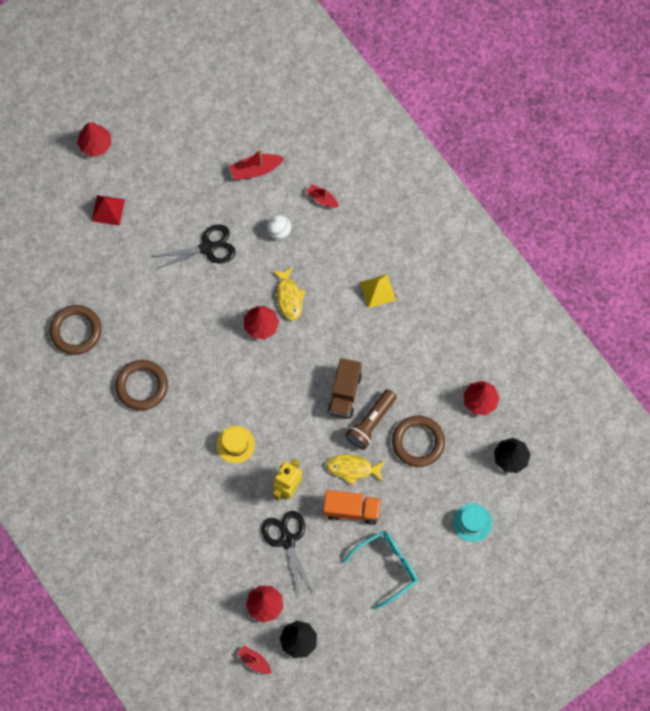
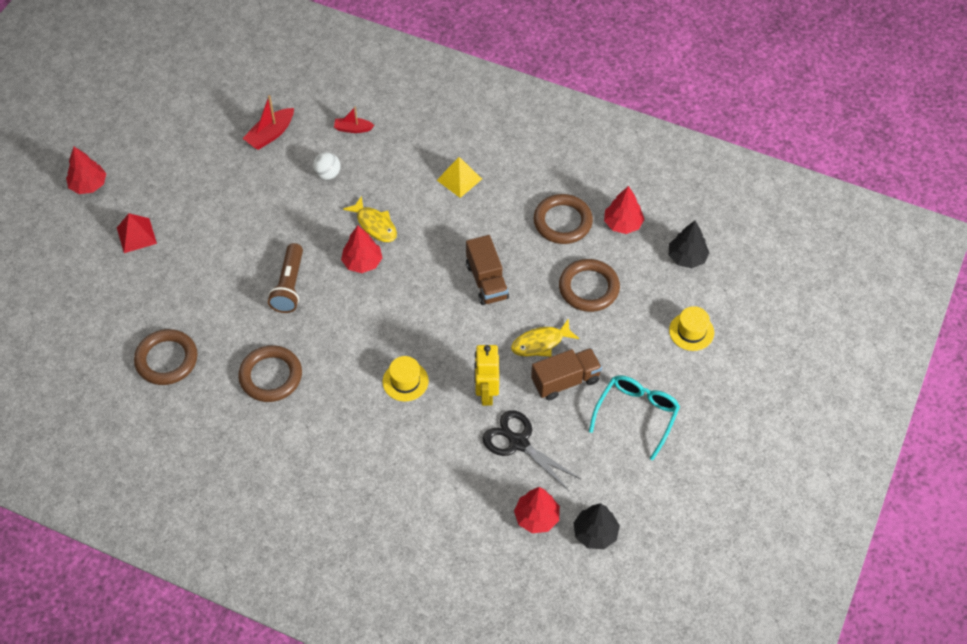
camera: 30 degrees left, 15 degrees down
black scissors [151,224,236,270] -> none
red boat [237,646,272,674] -> none
orange truck [323,490,381,525] -> brown truck [531,348,602,400]
brown flashlight [345,389,397,450] -> brown flashlight moved to [268,243,303,313]
turquoise hat [453,503,492,542] -> yellow hat [669,306,714,351]
none -> brown ring [534,194,593,244]

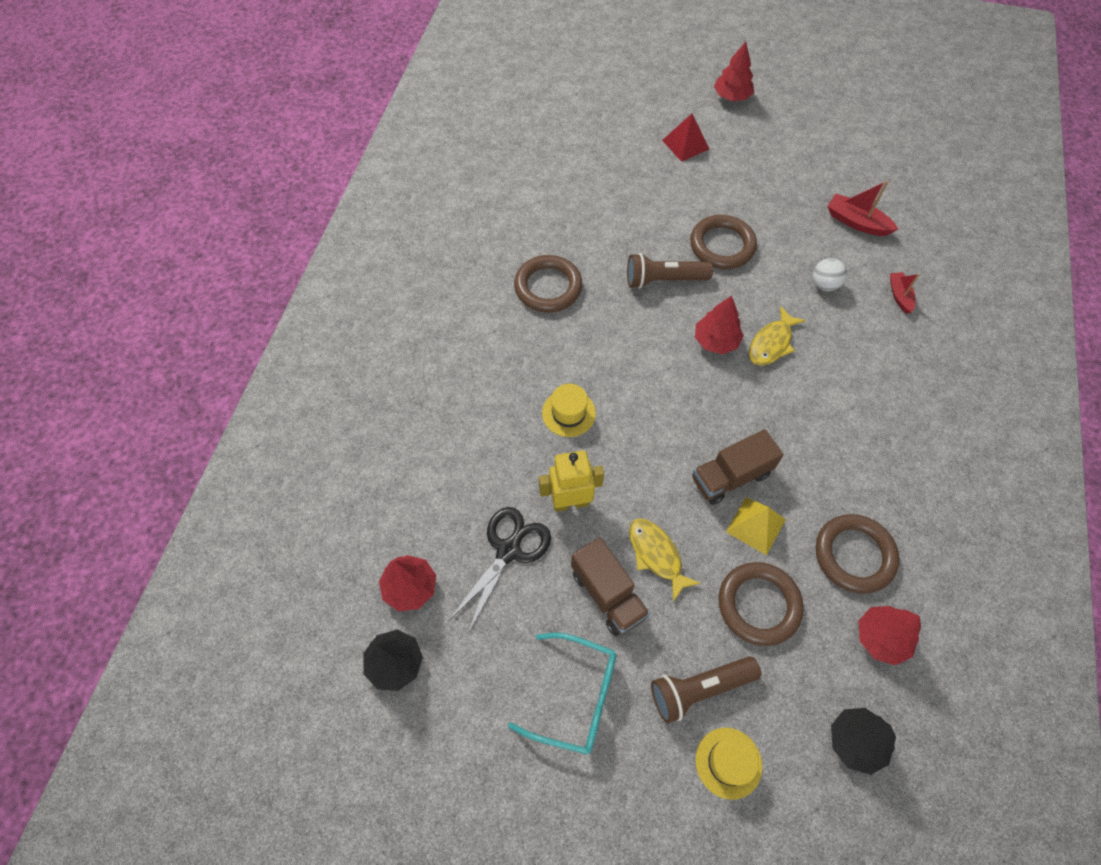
camera: 80 degrees right, 5 degrees up
brown ring [134,329,198,385] -> brown ring moved to [690,215,757,269]
yellow pyramid [437,157,482,198] -> yellow pyramid moved to [726,497,786,555]
none -> brown flashlight [651,656,761,723]

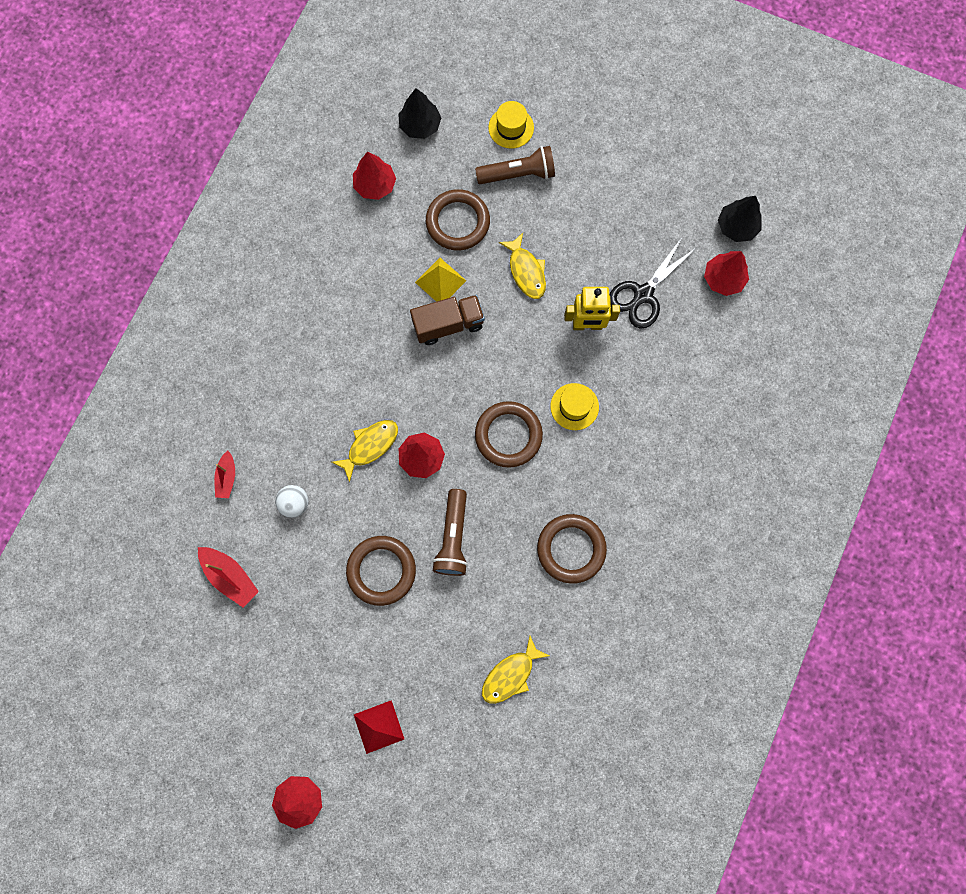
camera: 170 degrees left, 15 degrees up
turquoise glasses [508,633,616,754] -> none
brown truck [571,537,650,636] -> none
brown flashlight [627,253,713,289] -> brown flashlight turned 90 degrees clockwise [432,489,468,576]
brown ring [816,514,899,593] -> brown ring moved to [475,401,543,468]
none -> yellow fish [482,636,549,704]

